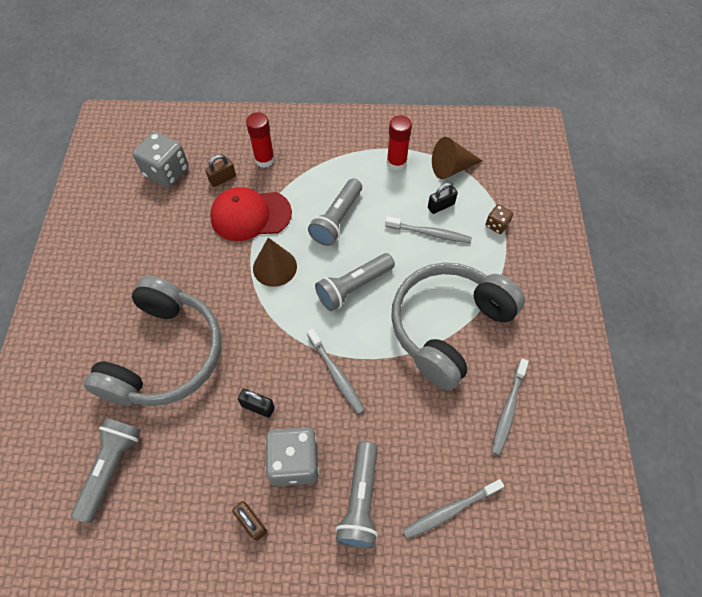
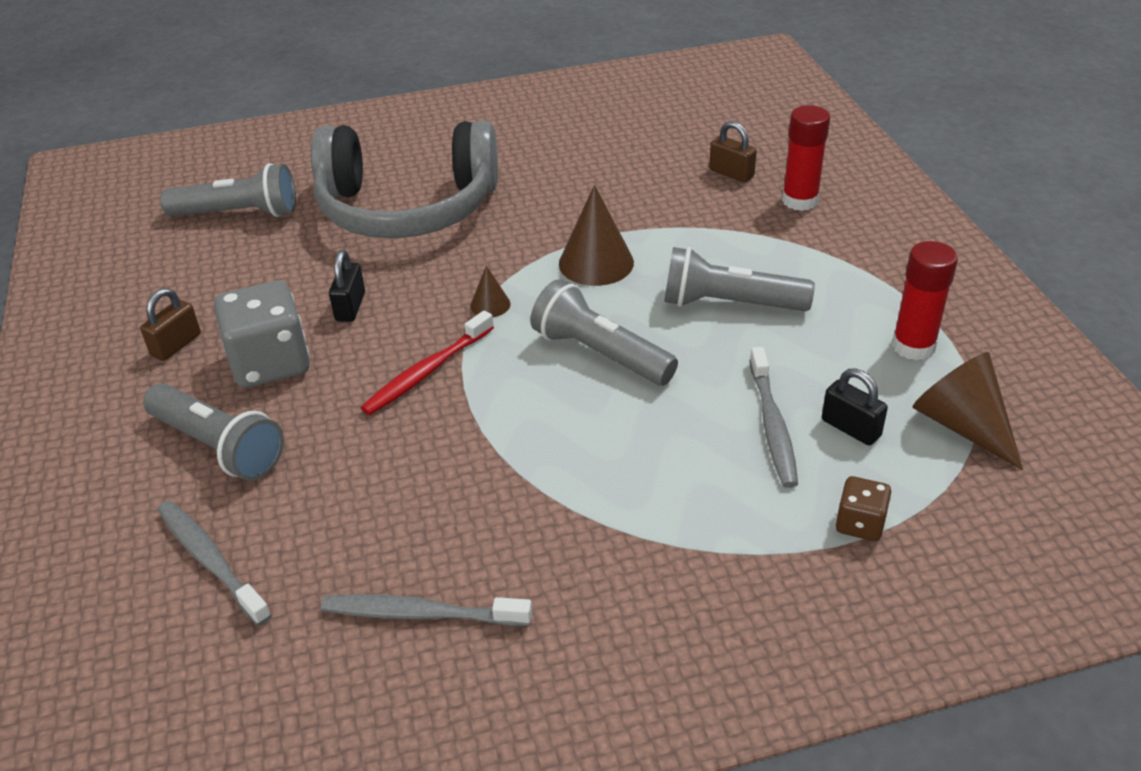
camera: 75 degrees right, 20 degrees down
grey dice [133,131,189,188] -> none
red cap [210,187,292,241] -> none
grey toothbrush [307,328,365,414] -> red toothbrush [361,310,494,415]
grey flashlight [336,441,378,548] -> grey flashlight turned 135 degrees counterclockwise [143,383,284,481]
grey headphones [391,263,525,390] -> none
none -> brown cone [470,265,511,317]

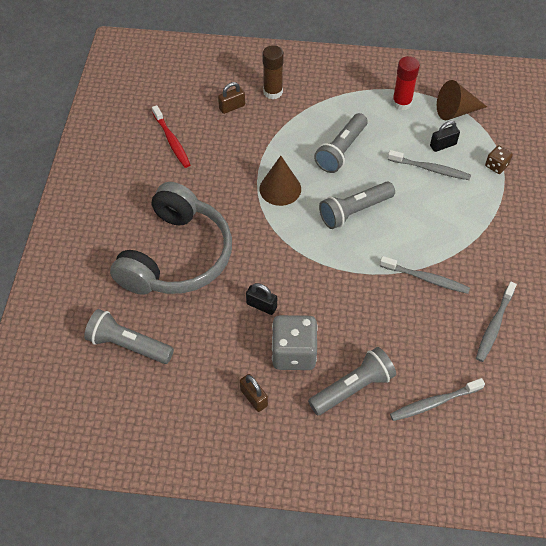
camera: 70 degrees left, 15 degrees up
grey flashlight [160,163,296,217] -> grey flashlight turned 90 degrees counterclockwise [84,309,174,364]
red toothbrush [361,310,494,415] -> red toothbrush moved to [152,105,190,168]
brown cone [470,265,511,317] -> none
red glue stick [782,105,830,211] -> brown glue stick [262,45,284,99]
none -> grey toothbrush [380,256,470,294]

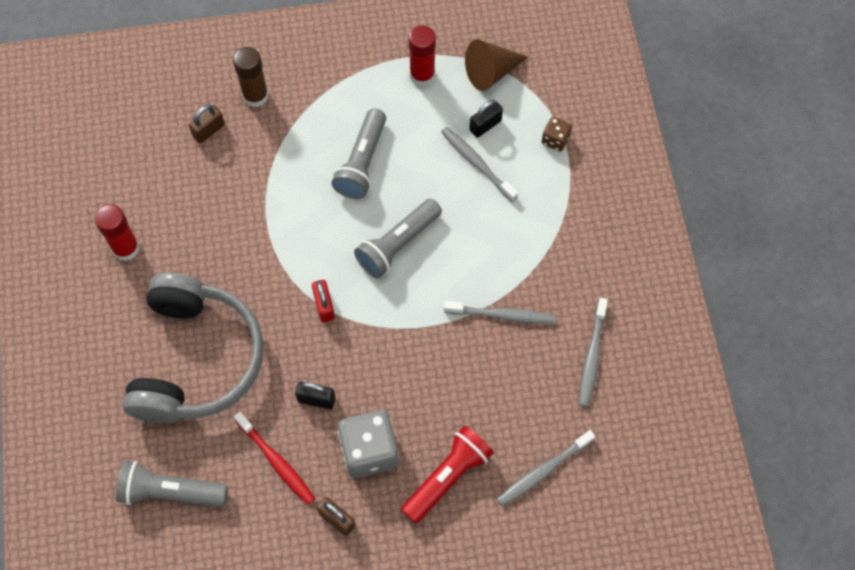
camera: 15 degrees left, 10 degrees up
red toothbrush [152,105,190,168] -> red toothbrush moved to [234,412,315,505]
brown cone [260,156,301,206] -> none
grey flashlight [308,347,396,415] -> red flashlight [401,426,494,524]
grey toothbrush [388,150,471,180] -> grey toothbrush turned 135 degrees counterclockwise [441,127,518,202]
none -> red glue stick [94,204,140,261]
none -> red padlock [312,280,335,323]

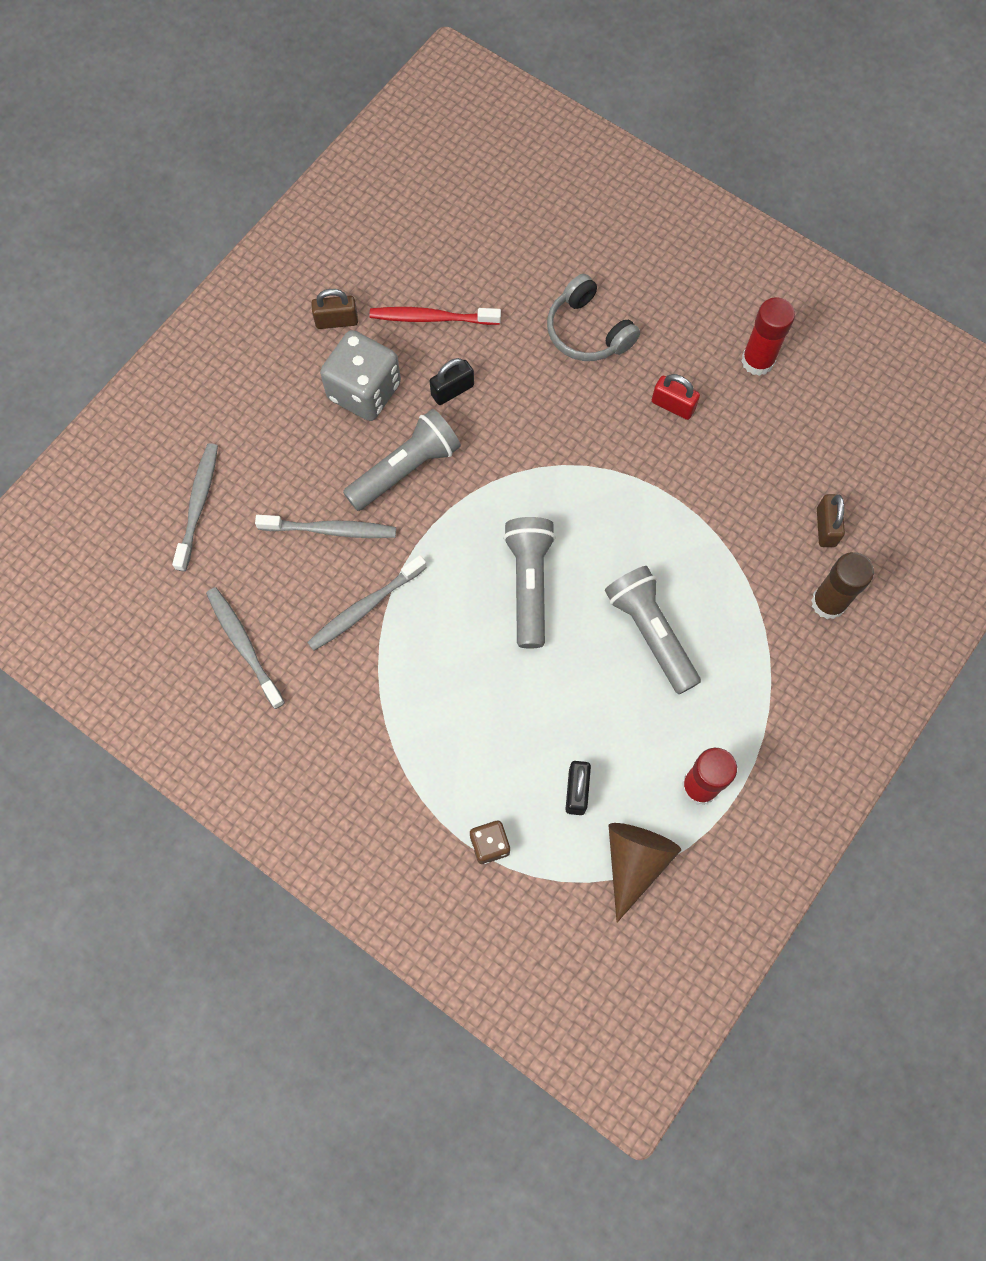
camera: 135 degrees right, 5 degrees up
grey flashlight [116,461,228,507] -> grey flashlight moved to [343,409,461,511]
grey headphones [122,272,263,423] -> grey headphones [547,274,640,361], size x0.51
red padlock [312,280,335,323] -> red padlock moved to [652,374,700,420]
red flashlight [401,426,494,524] -> none
grey toothbrush [441,127,518,202] -> grey toothbrush moved to [255,515,396,538]

